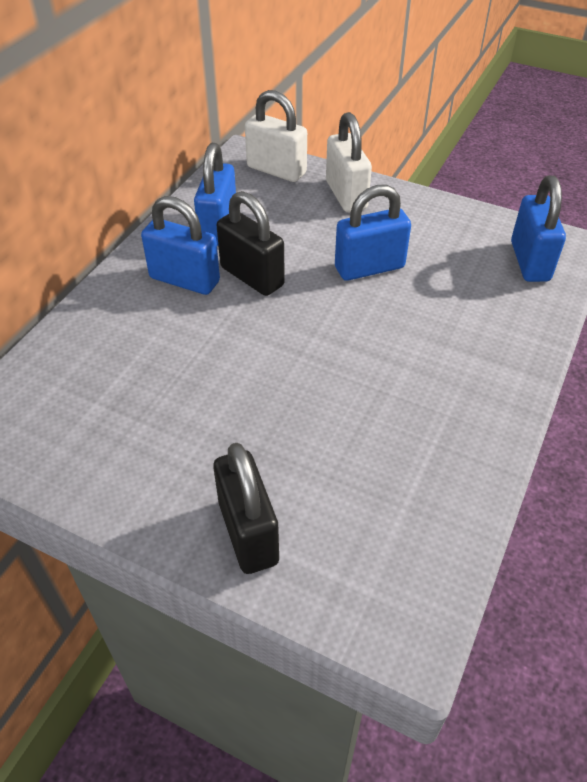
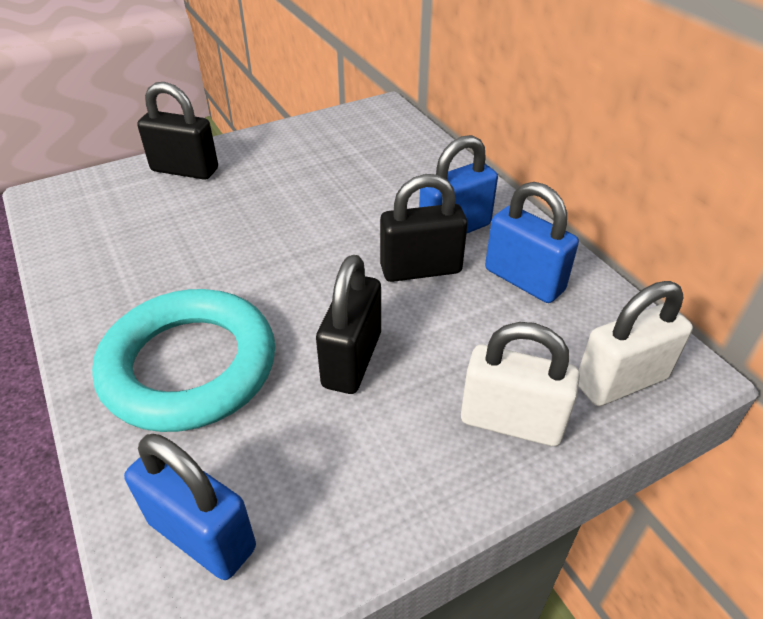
camera: 125 degrees right, 5 degrees down
blue padlock [335,185,411,281] -> black padlock [316,255,381,394]
none -> turquoise ring [92,289,275,432]

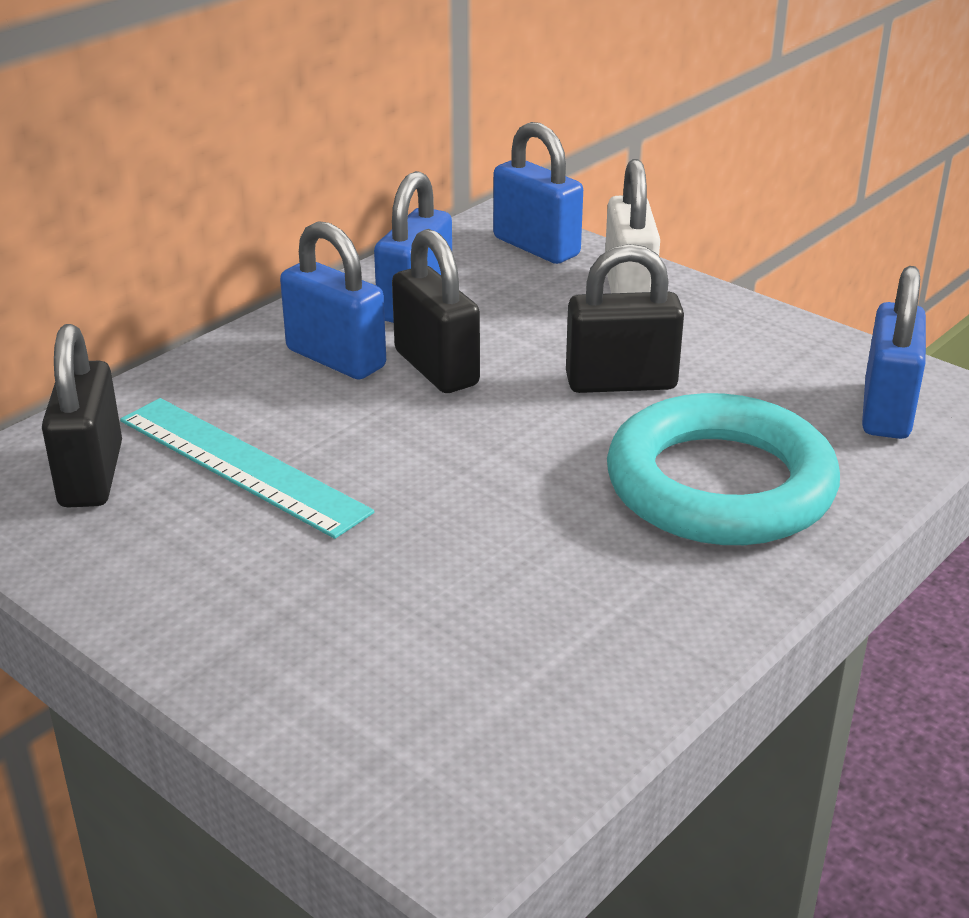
camera: 110 degrees left, 10 degrees down
black padlock [137,82,218,180] -> black padlock moved to [42,324,122,508]
white padlock [579,281,693,406] -> blue padlock [493,122,583,264]
none -> turquoise ruler [120,398,374,539]

